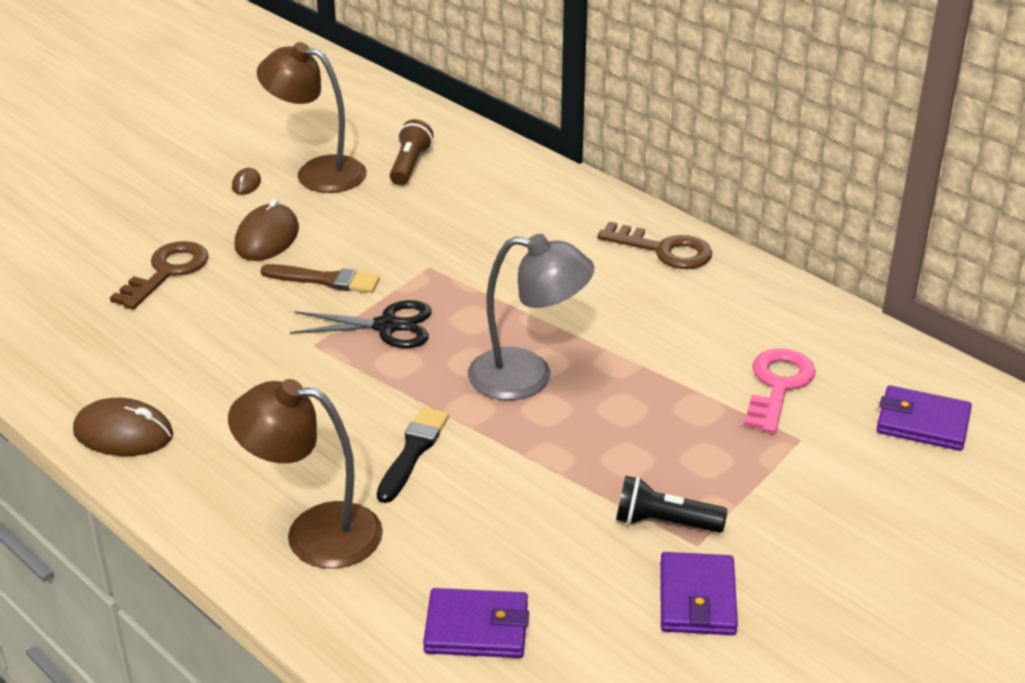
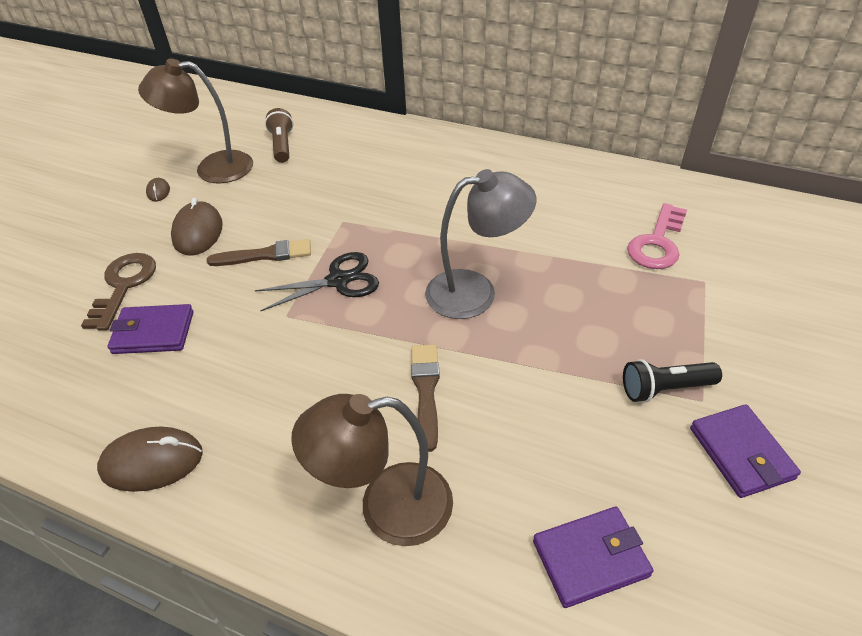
camera: 20 degrees left, 10 degrees up
black brush [377,407,449,503] -> brown brush [411,344,440,452]
brown key [597,222,712,269] -> none
pink key [744,348,816,434] -> pink key turned 150 degrees counterclockwise [627,203,687,269]
purple wallet [876,385,972,451] -> purple wallet moved to [107,304,194,354]

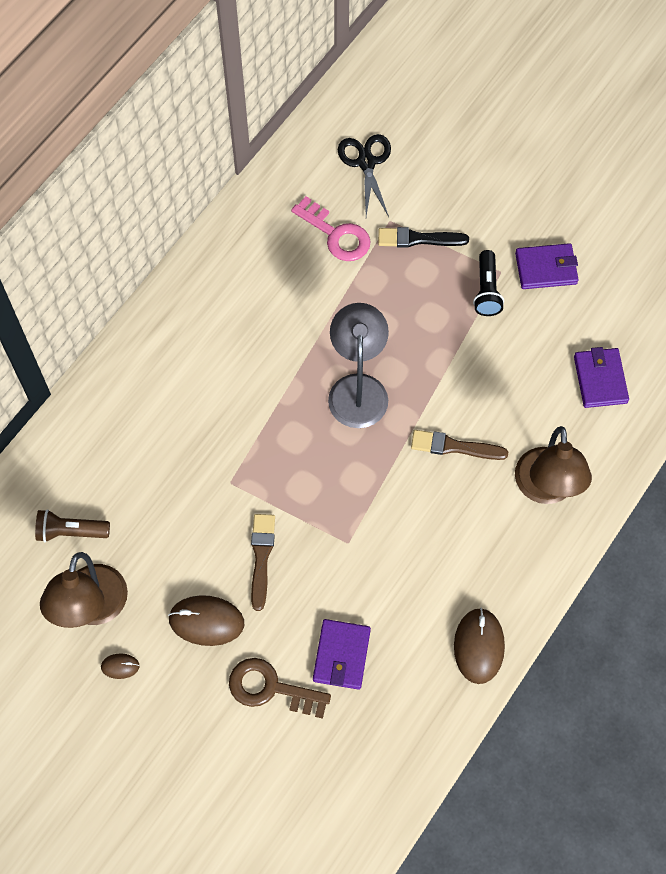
camera: 80 degrees left, 20 degrees up
black scissors [255,252,379,311] -> black scissors moved to [338,134,391,217]
none -> black brush [378,227,469,248]

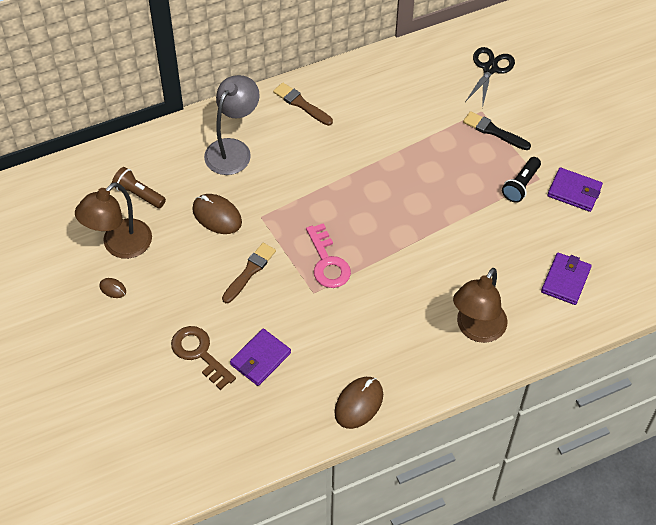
camera: 30 degrees right, 10 degrees down
brown mouse [168,595,244,646] -> brown mouse moved to [192,194,242,234]
pink key [291,196,370,261] -> pink key moved to [306,223,351,288]
grey lamp [328,303,389,428] -> grey lamp moved to [204,75,260,175]
brown brush [411,430,508,460] -> brown brush moved to [273,83,333,126]

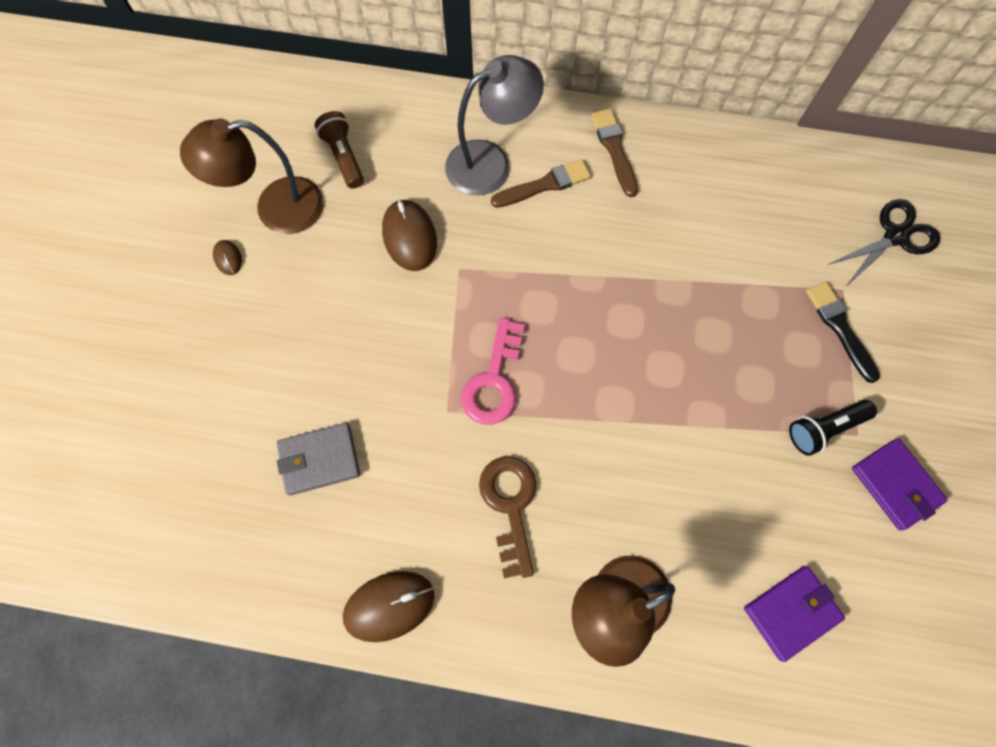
camera: 35 degrees right, 15 degrees up
brown key [171,326,236,390] -> brown key moved to [479,456,536,578]
brown brush [222,243,276,303] -> brown brush moved to [491,159,591,208]
purple wallet [230,329,291,386] -> grey wallet [277,423,360,496]

